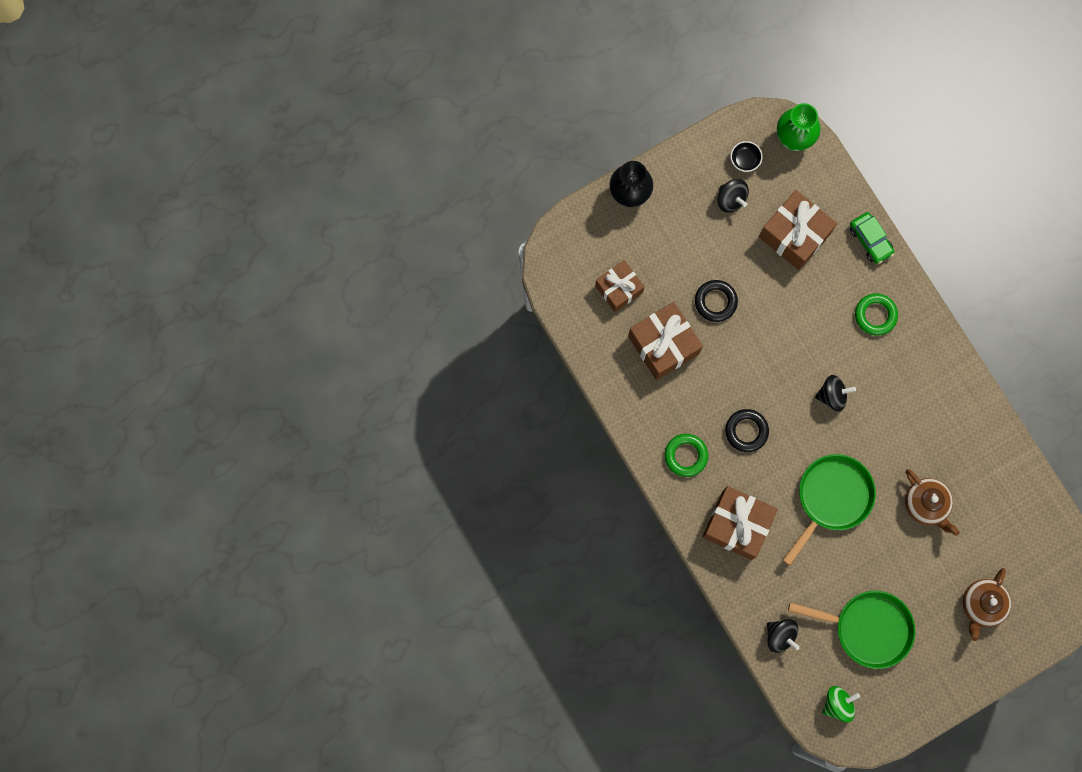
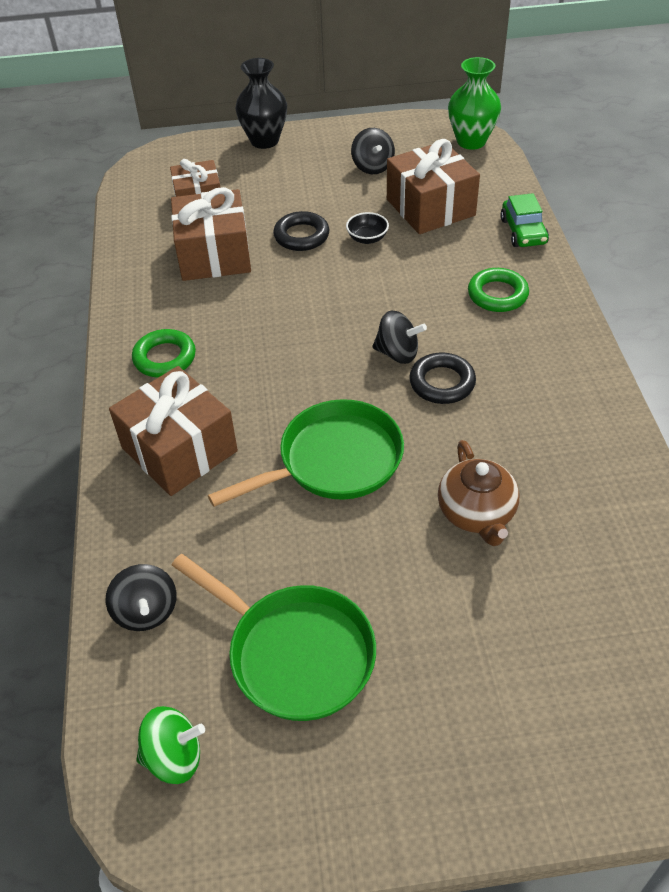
camera: 25 degrees right, 30 degrees down
black ring [725,409,769,452] -> black ring moved to [409,353,476,404]
black bowl [730,141,763,172] -> black bowl moved to [346,212,389,244]
brown teapot [962,568,1011,641] -> none

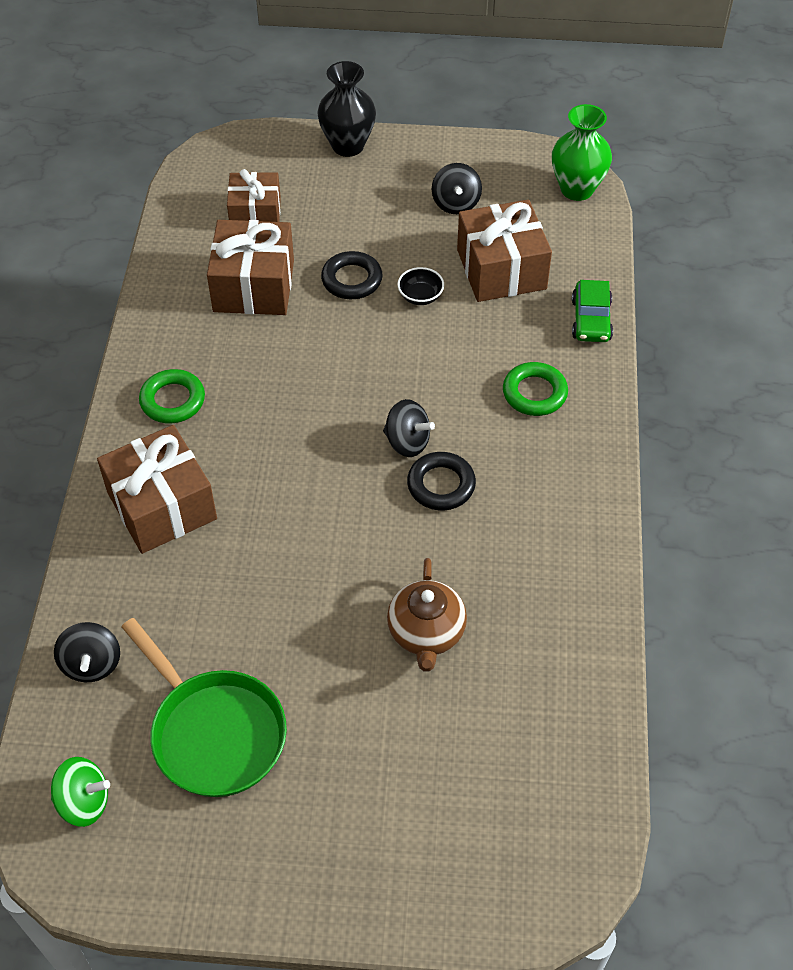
camera: 10 degrees right, 5 degrees up
green pan [208,399,404,507] -> none

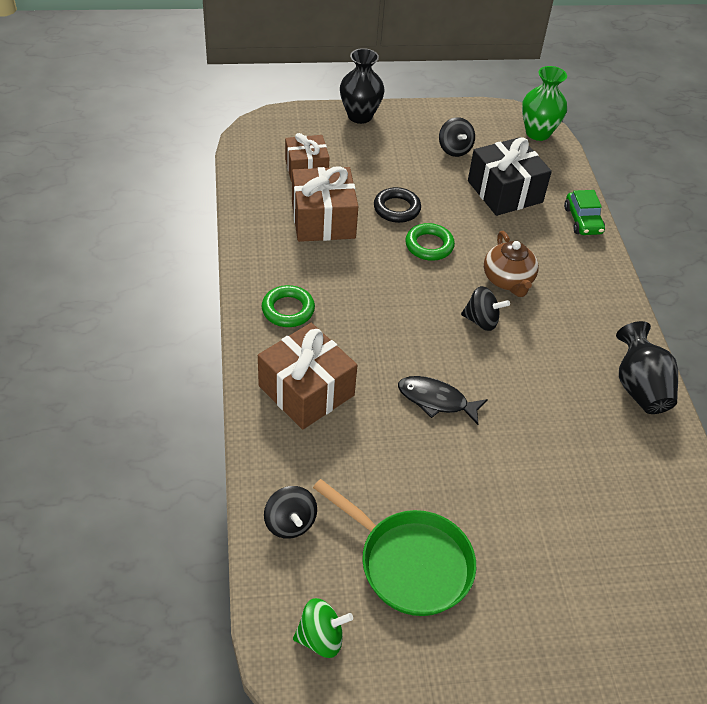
camera: 15 degrees left, 5 degrees down
brown teapot [387,558,467,672] -> brown teapot moved to [484,231,539,297]
black bowl [397,267,444,305] -> none
black ring [407,452,476,510] -> none
brown gift [457,200,552,302] -> black gift [468,137,552,216]
green ring [503,362,568,416] -> green ring moved to [405,223,455,261]
none -> black fish [398,376,488,425]
none -> black vase [616,321,678,414]

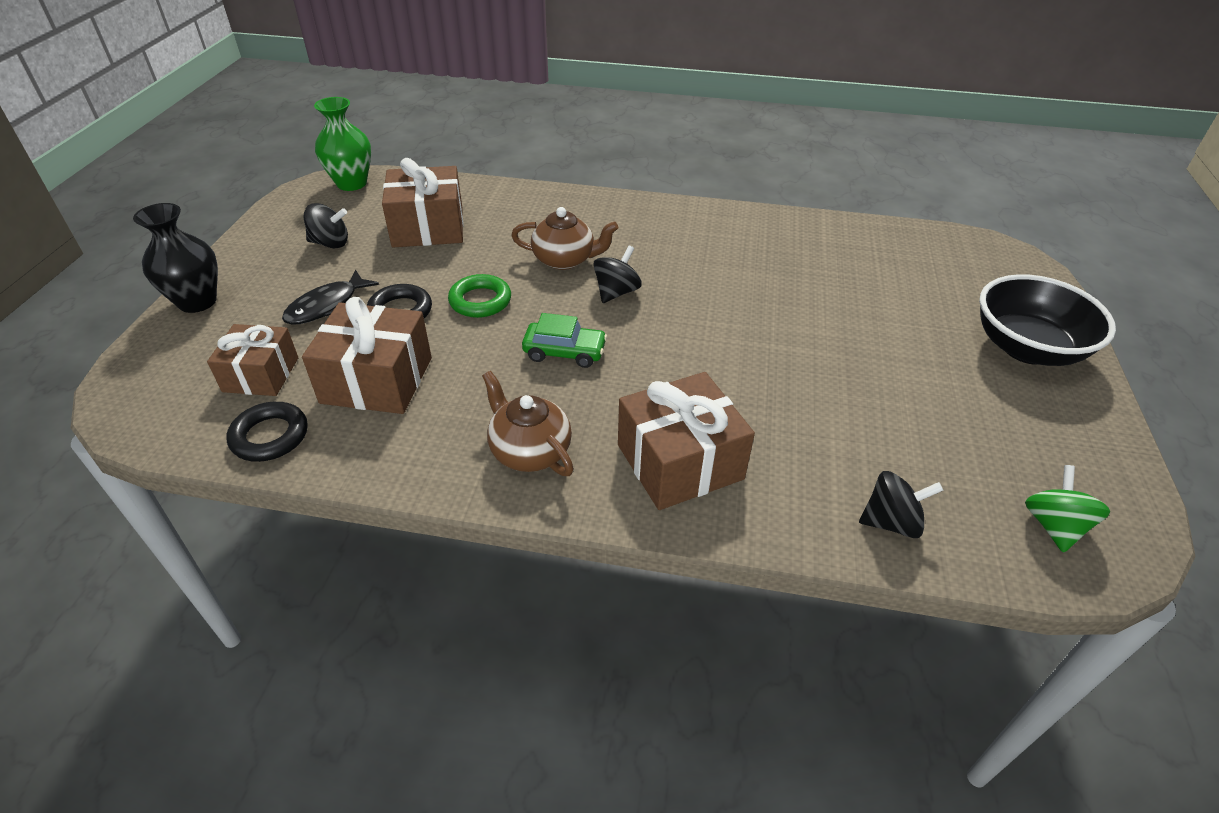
camera: 70 degrees left, 5 degrees down
green ring [262,285,315,327] -> brown teapot [482,371,574,476]
green pan [313,479,476,616] -> none
black fish [398,376,488,425] -> black fish moved to [282,269,379,325]
black gift [468,137,552,216] -> brown gift [382,158,464,247]
green car [564,190,605,235] -> green car moved to [522,313,607,368]
black vase [616,321,678,414] -> none
none -> black ring [226,402,307,462]
none -> black bowl [979,274,1116,366]

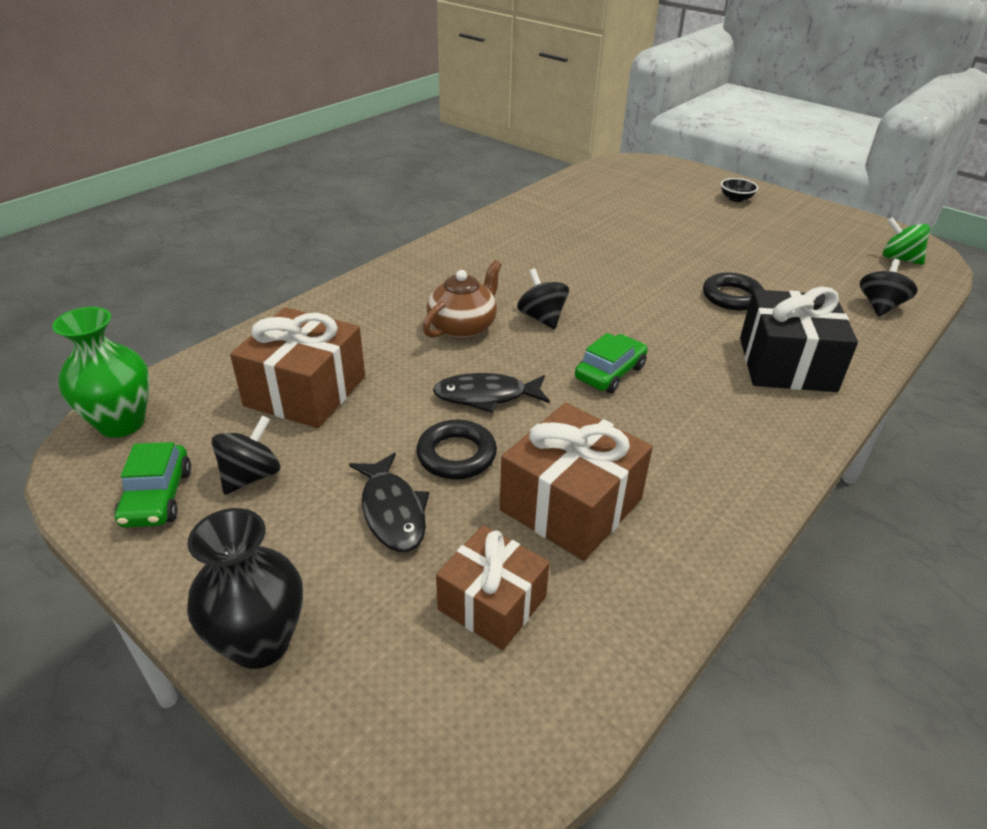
camera: 60 degrees left, 5 degrees down
black ring [226,402,307,462] -> black ring moved to [703,273,764,310]
green ring [448,274,511,318] -> black fish [433,373,550,413]
brown teapot [482,371,574,476] -> none
brown gift [618,372,755,510] -> black gift [740,287,858,392]
black bowl [979,274,1116,366] -> black bowl [721,178,758,202], size x0.41
none -> green car [115,442,191,528]

